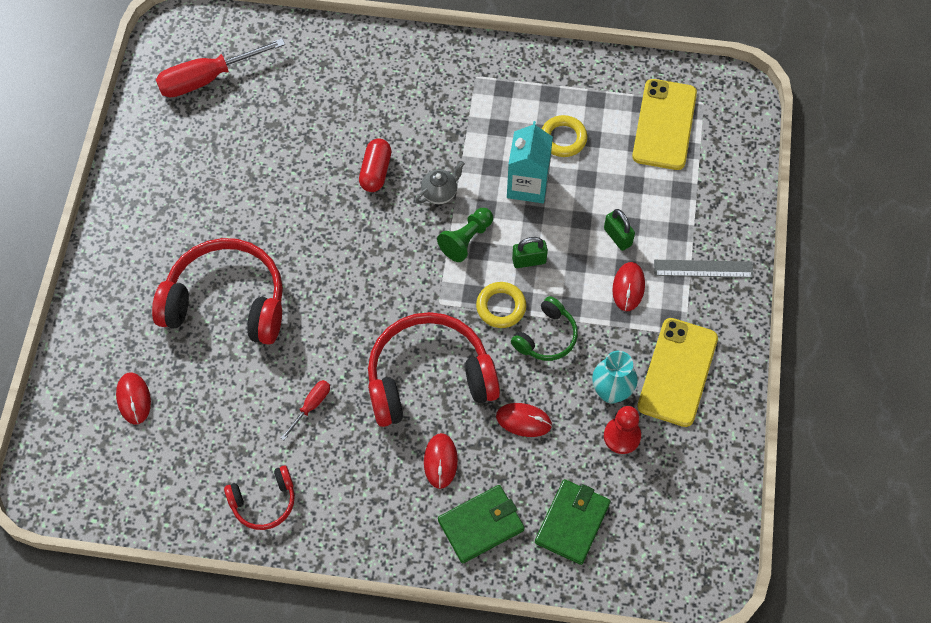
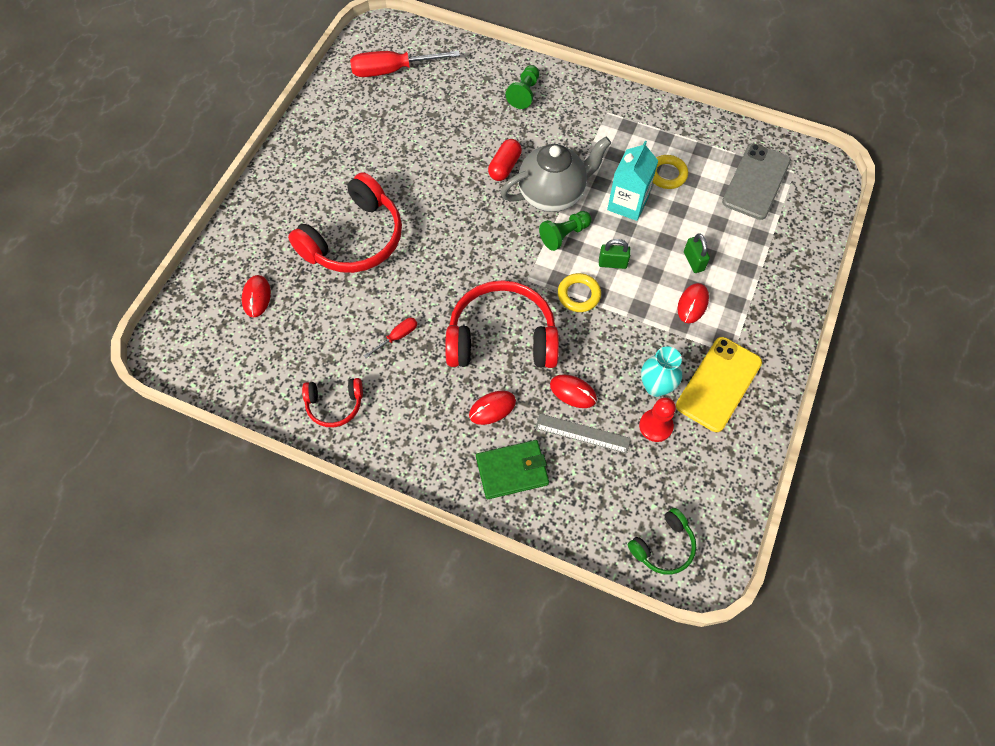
camera: 15 degrees right, 0 degrees up
red headphones [152,238,283,345] -> red headphones turned 105 degrees clockwise [288,172,402,273]
grey teapot [415,161,465,204] -> grey teapot [501,137,611,212], size x2.21
red mouse [424,433,458,489] -> red mouse turned 45 degrees clockwise [469,391,516,425]
green headphones [511,296,578,361] -> green headphones moved to [628,508,696,574]
green wallet [535,479,610,565] -> none
yellow phone [632,79,697,170] -> grey phone [722,143,791,220]
grey ruler [654,260,754,278] -> grey ruler moved to [535,414,631,454]
none -> green pawn [506,65,539,109]

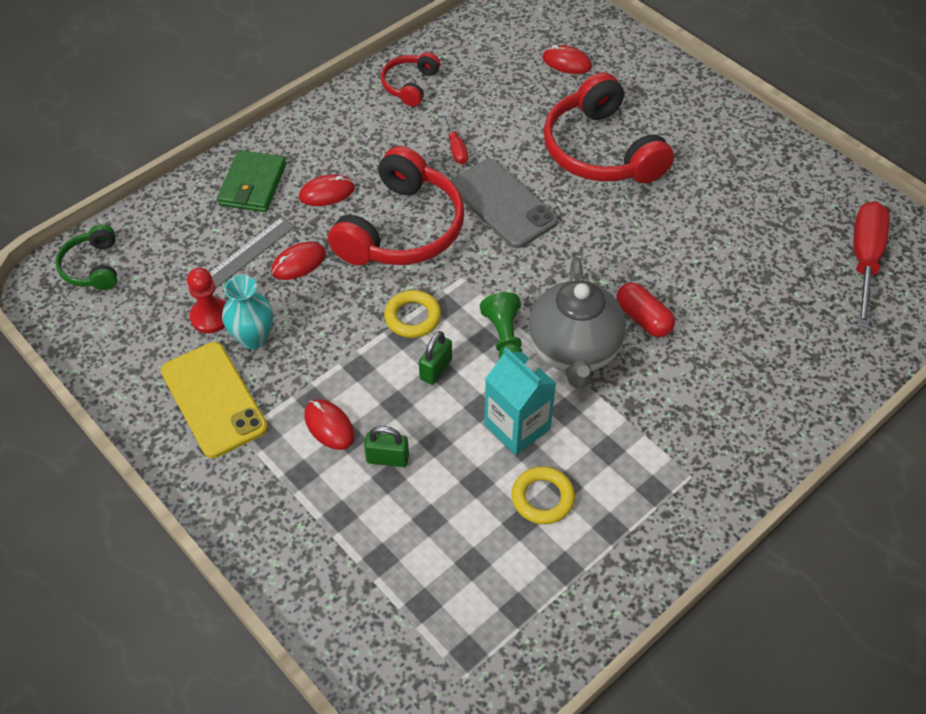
camera: 115 degrees right, 10 degrees down
red mouse [469,391,516,425] -> red mouse turned 75 degrees clockwise [299,174,355,206]
green pawn [506,65,539,109] -> none
grey phone [722,143,791,220] -> grey phone moved to [450,159,558,248]

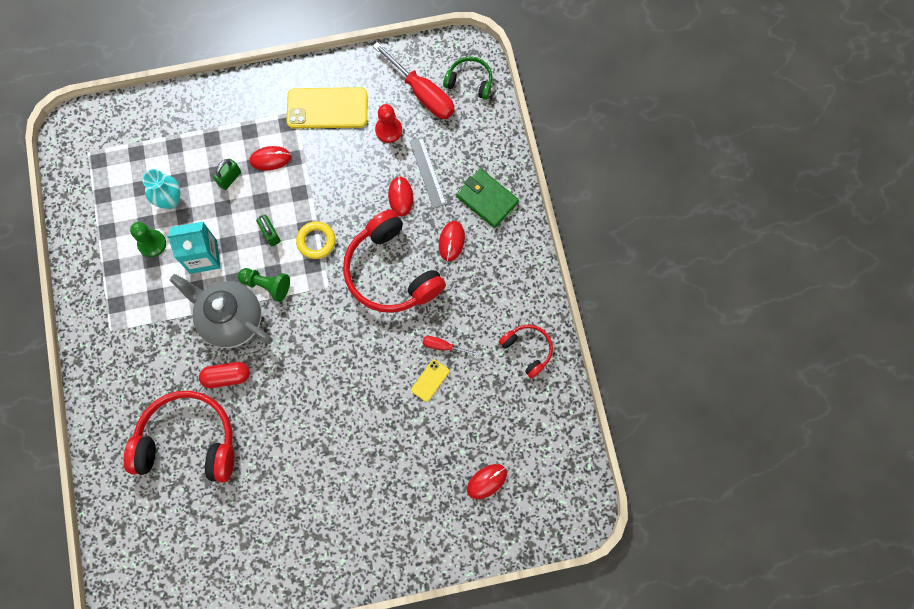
camera: 120 degrees right, 20 degrees up
turquoise vase [222,275,273,349] -> turquoise vase moved to [142,169,181,209]
grey phone [450,159,558,248] -> none
yellow ring [512,466,575,524] -> green pawn [130,222,166,257]
red headphones [544,72,674,183] -> red headphones moved to [124,391,235,483]
red screwdriver [853,201,890,328] -> red screwdriver moved to [373,42,455,119]
none -> yellow phone [411,360,449,402]

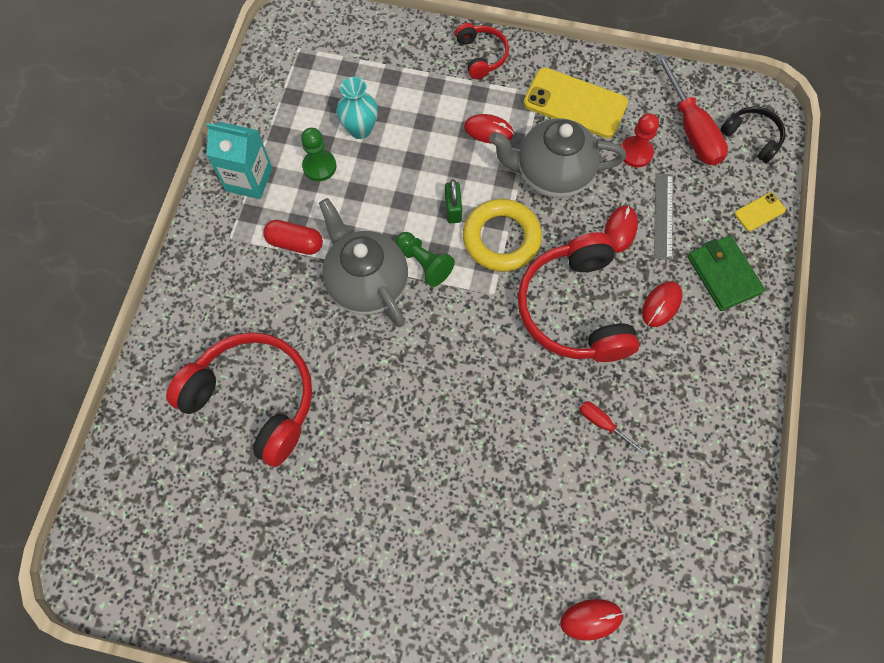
camera: 25 degrees right, 5 degrees down
turquoise carton [167,222,220,274] -> turquoise carton moved to [206,122,272,199]
red capsule [199,362,250,388] -> red capsule moved to [263,220,323,255]
green padlock [213,159,241,190] -> none
yellow ring [296,221,336,259] -> yellow ring [463,199,542,272], size x1.60
yellow phone [411,360,449,402] -> yellow phone moved to [734,192,786,231]
green headphones [443,56,493,100] -> black headphones [720,106,786,163]
red headphones [499,325,553,379] -> red headphones moved to [455,23,509,79]
none -> grey teapot [489,118,626,198]

